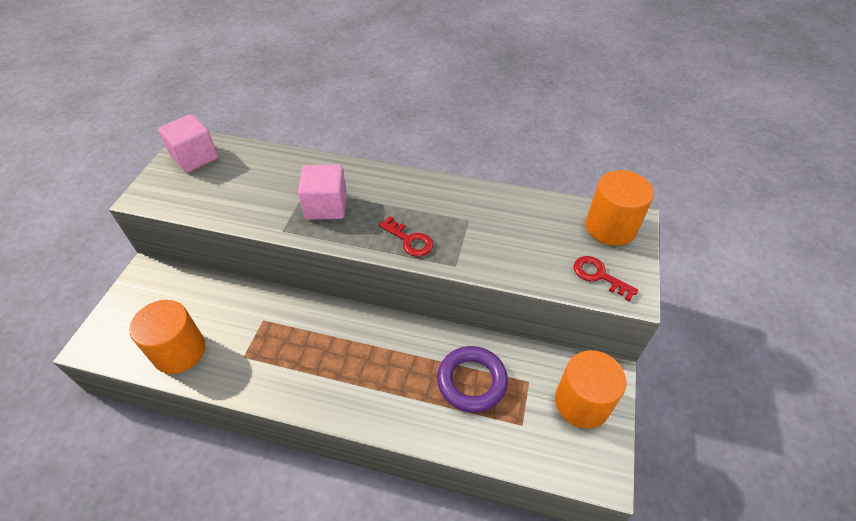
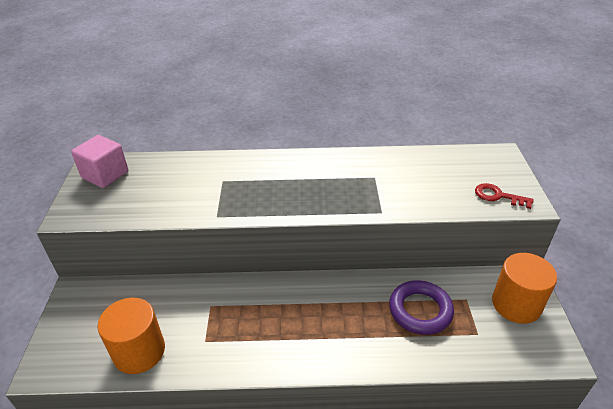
camera: 15 degrees left, 10 degrees down
pink cube [298,164,347,220] -> none
red key [379,216,433,257] -> none
orange cylinder [586,170,654,246] -> none

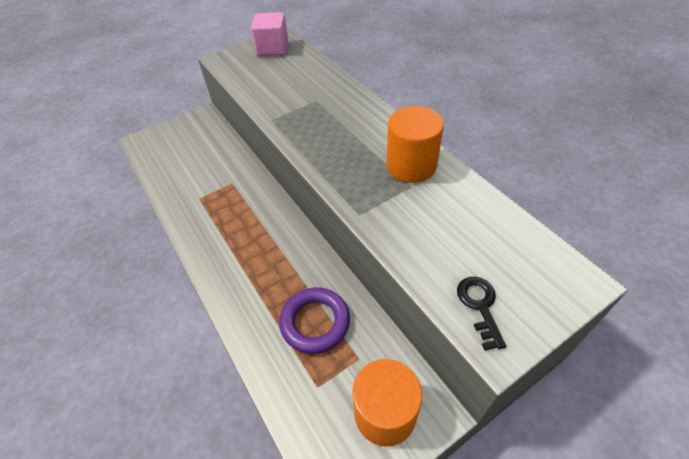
camera: 60 degrees right, 10 degrees up
orange cylinder [98,298,165,374] -> orange cylinder moved to [386,106,444,183]
red key [475,183,533,209] -> black key [457,277,506,350]

